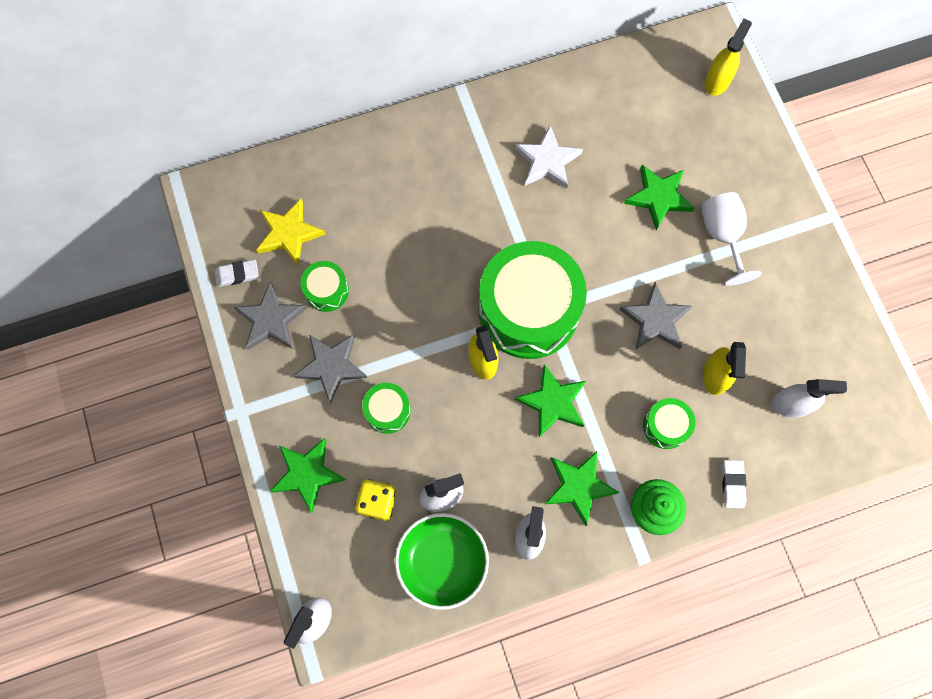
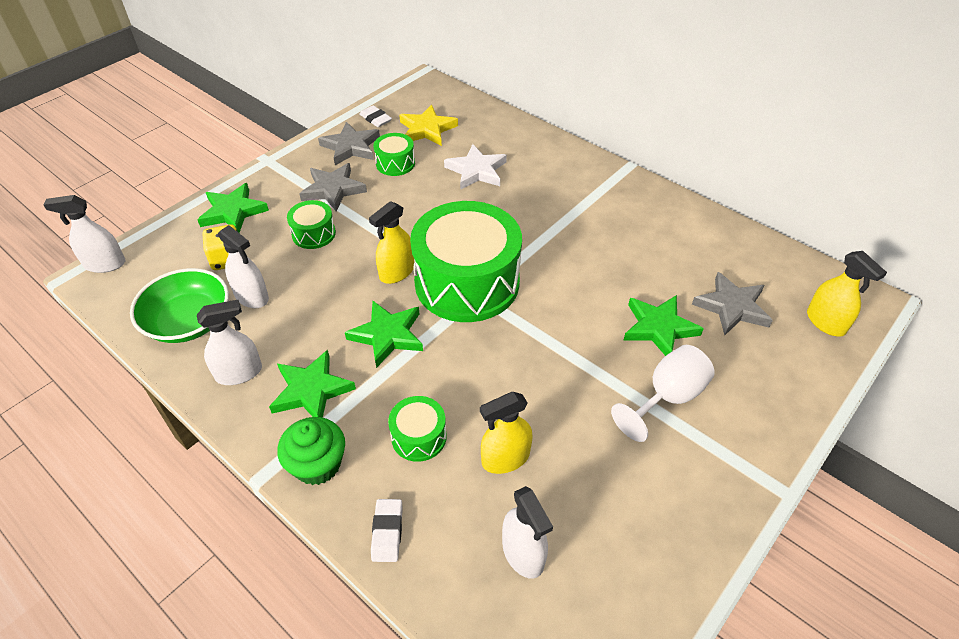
camera: 60 degrees right, 25 degrees down
white star [515,125,583,189] -> white star moved to [444,144,507,190]
grey star [620,282,692,349] -> grey star moved to [692,272,773,335]
yellow spray bottle [704,18,752,96] -> yellow spray bottle turned 60 degrees clockwise [807,251,887,337]
white eraser [722,460,747,508] -> white eraser turned 60 degrees counterclockwise [371,499,402,562]

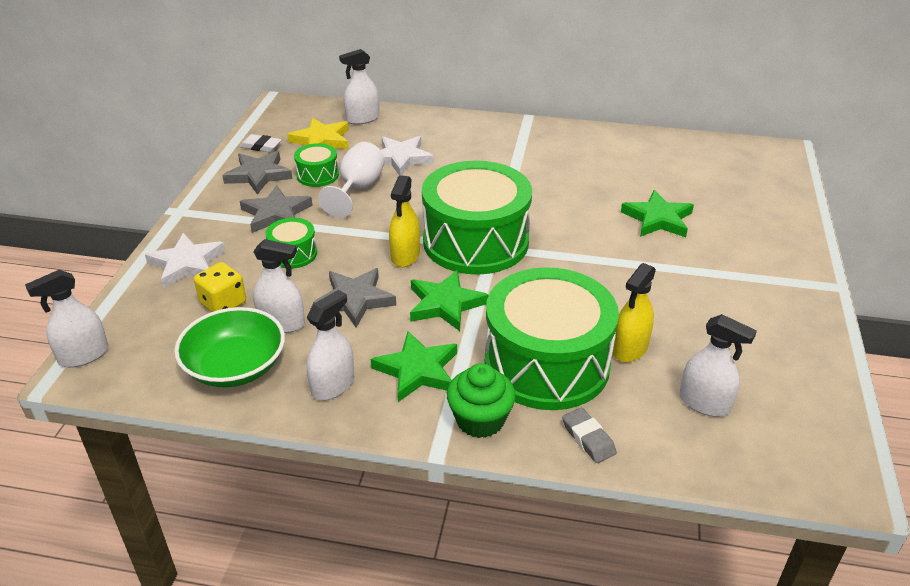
camera: 30 degrees left, 10 degrees down
green star [197,183,269,233] -> white star [145,233,225,288]
white eraser [371,499,402,562] -> grey eraser [562,408,617,463]
green drum [388,396,447,462] -> green drum [484,267,619,410], size x2.27
white goblet [611,345,715,442] -> white goblet moved to [318,142,385,218]
grey star [692,272,773,335] -> grey star moved to [313,268,396,328]
yellow spray bottle [807,251,887,337] -> none
none -> white spray bottle [339,49,379,125]

